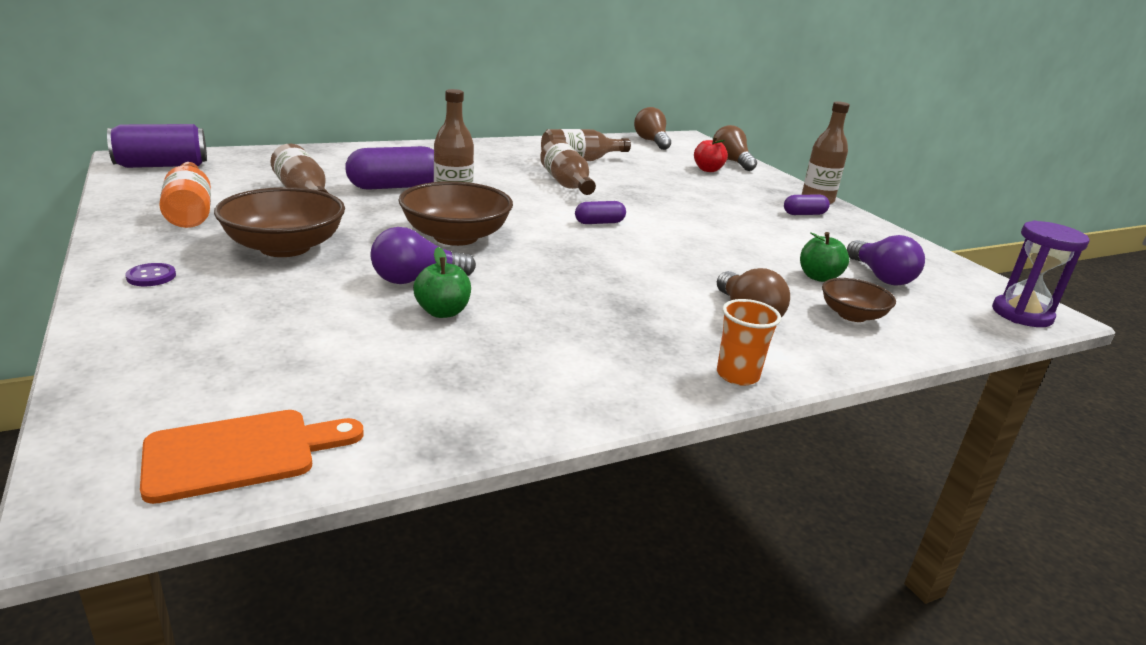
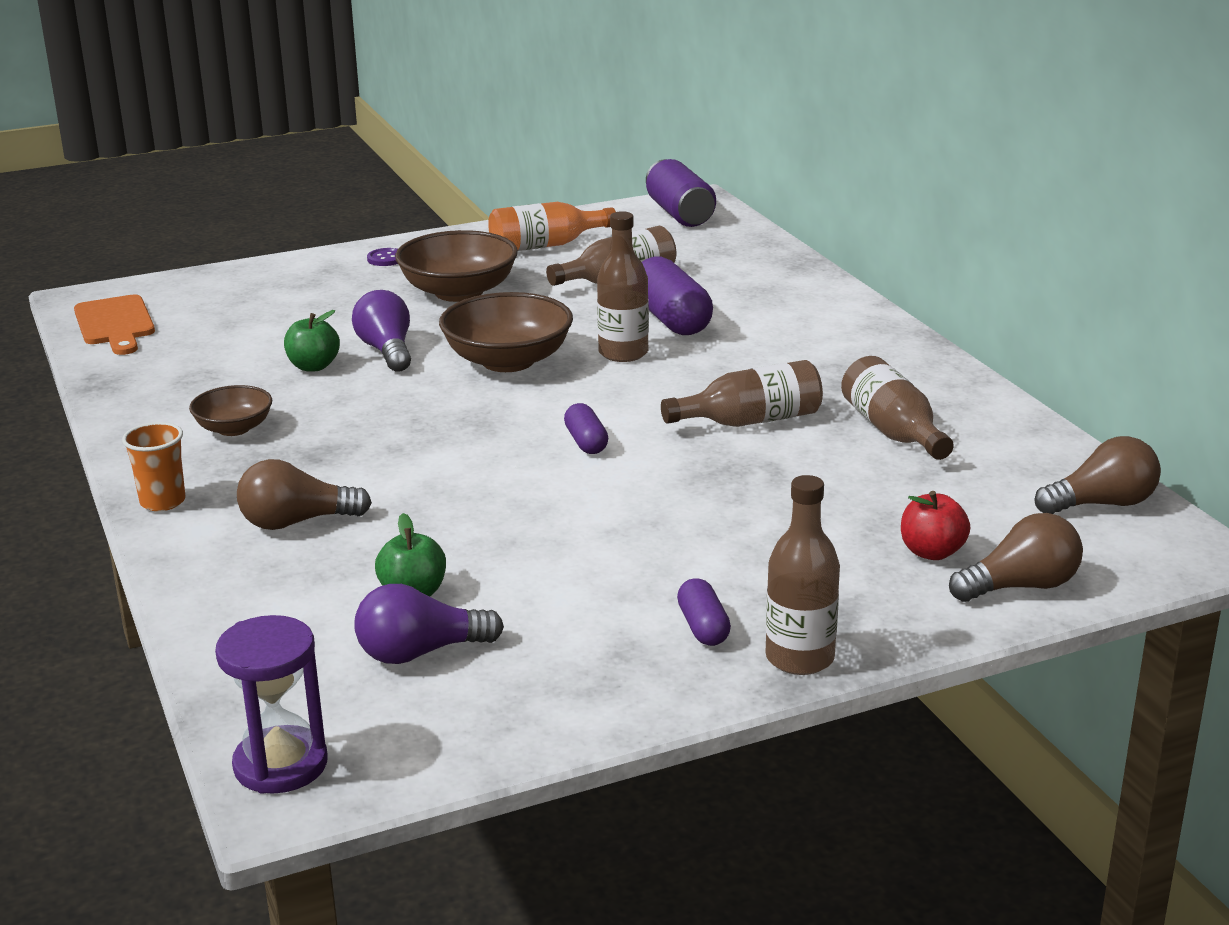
camera: 95 degrees right, 0 degrees up
brown bowl [822,278,896,322] -> brown bowl moved to [189,385,272,436]

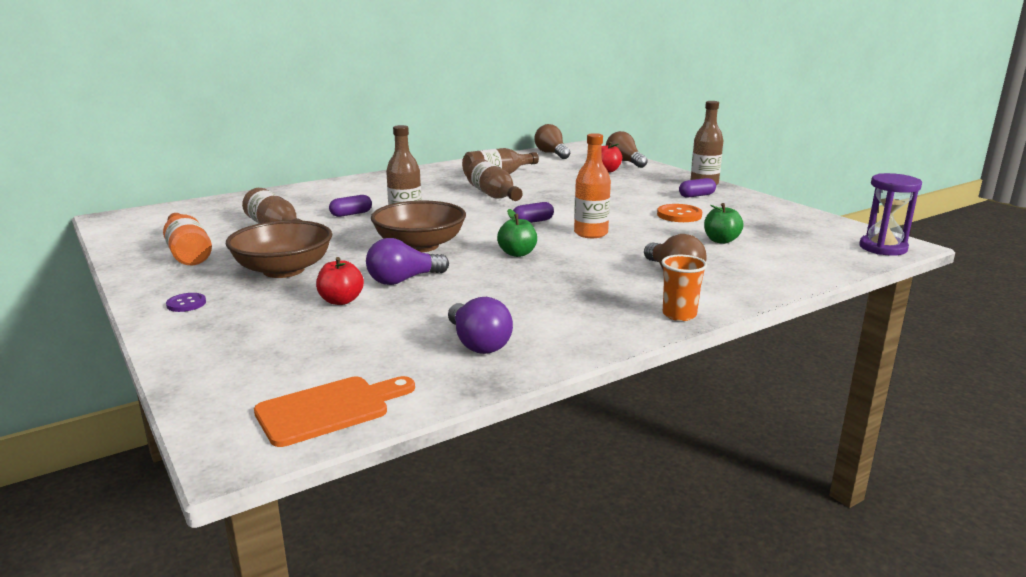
camera: 100 degrees left, 5 degrees down
brown bowl [189,385,272,436] -> none
green apple [284,310,340,371] -> green apple moved to [497,209,537,257]
purple light bulb [354,584,504,664] -> purple light bulb moved to [448,297,513,354]
purple capsule [642,257,713,335] -> purple capsule [329,195,372,217], size x0.53
purple can [646,159,716,227] -> none
none -> red apple [316,257,364,305]
none -> orange bottle [574,133,611,238]
none -> orange button [657,204,702,222]

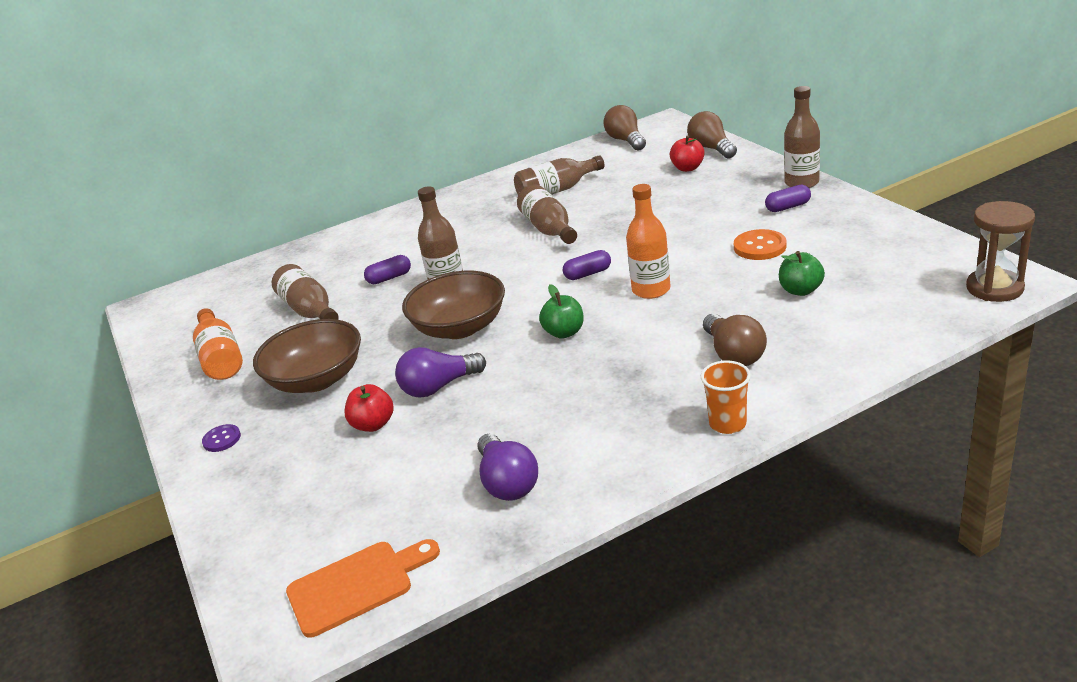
camera: 10 degrees right, 10 degrees up
purple hourglass [859,173,922,256] -> brown hourglass [966,201,1035,302]

